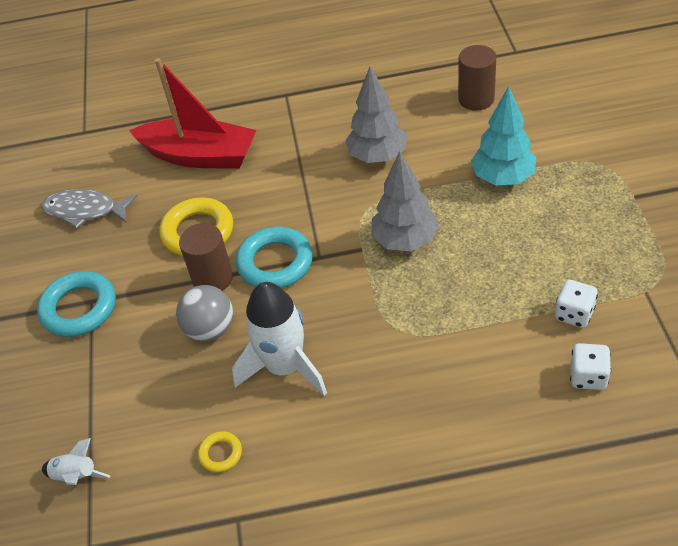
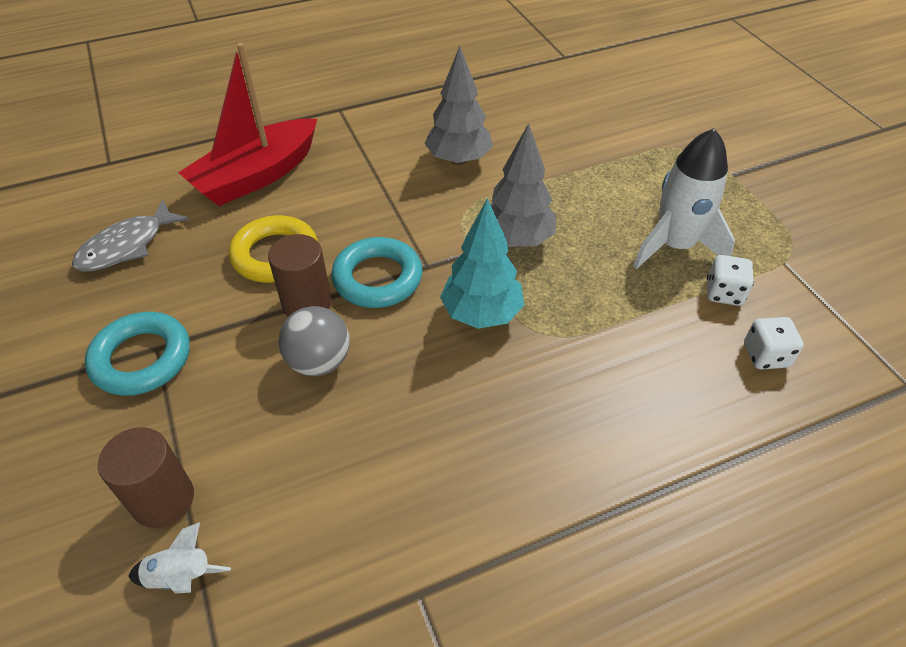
camera: 20 degrees left, 0 degrees up
grey fish [41,189,137,229] -> grey fish turned 45 degrees counterclockwise [72,200,189,272]
red boat [129,58,257,169] -> red boat turned 135 degrees clockwise [178,43,317,206]
yellow ring [198,431,242,473] -> none
white rocket [232,282,327,396] -> white rocket moved to [633,128,735,269]
brown cylinder [458,45,496,110] -> brown cylinder moved to [98,427,194,528]
turquoise tree [471,86,536,186] -> turquoise tree moved to [440,198,524,329]

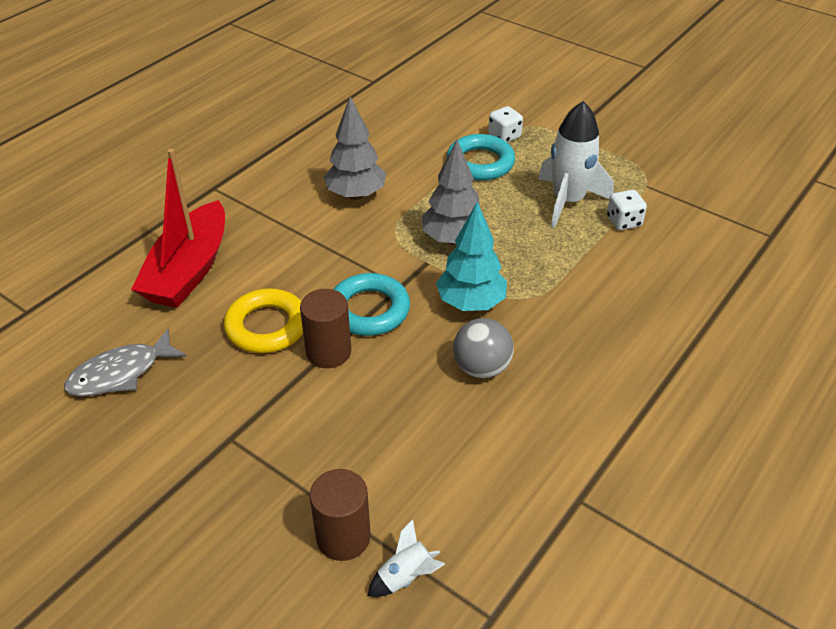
camera: 30 degrees left, 5 degrees down
grey fish [72,200,189,272] -> grey fish turned 45 degrees clockwise [64,329,186,397]
turquoise ring [85,312,190,396] -> turquoise ring moved to [447,134,515,181]
grey ball [278,306,350,376] -> grey ball moved to [453,318,514,378]
white dice [744,317,804,369] -> white dice moved to [488,106,523,143]

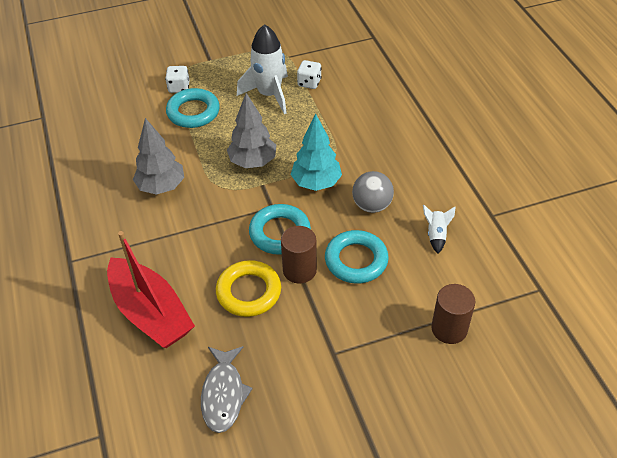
camera: 55 degrees left, 5 degrees up
white rocket [368,519,445,597] -> white rocket moved to [423,205,455,254]
none -> turquoise ring [325,230,389,283]

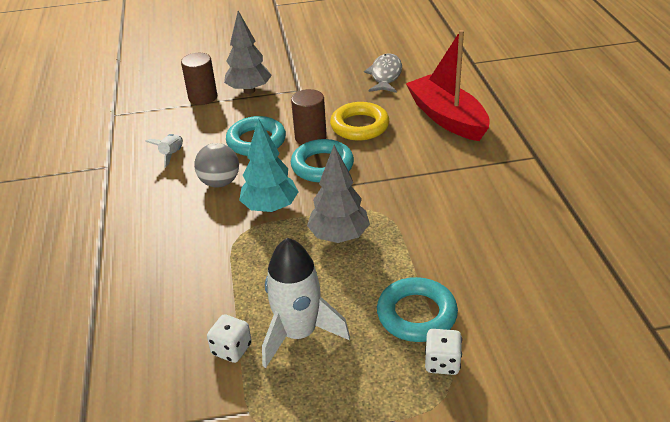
camera: 170 degrees left, 10 degrees down
grey tree [133,118,184,195] -> grey tree moved to [224,11,272,94]

